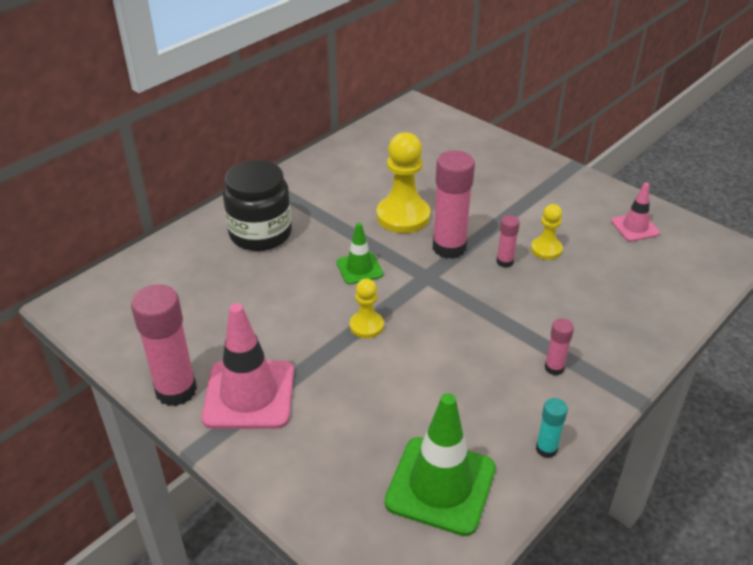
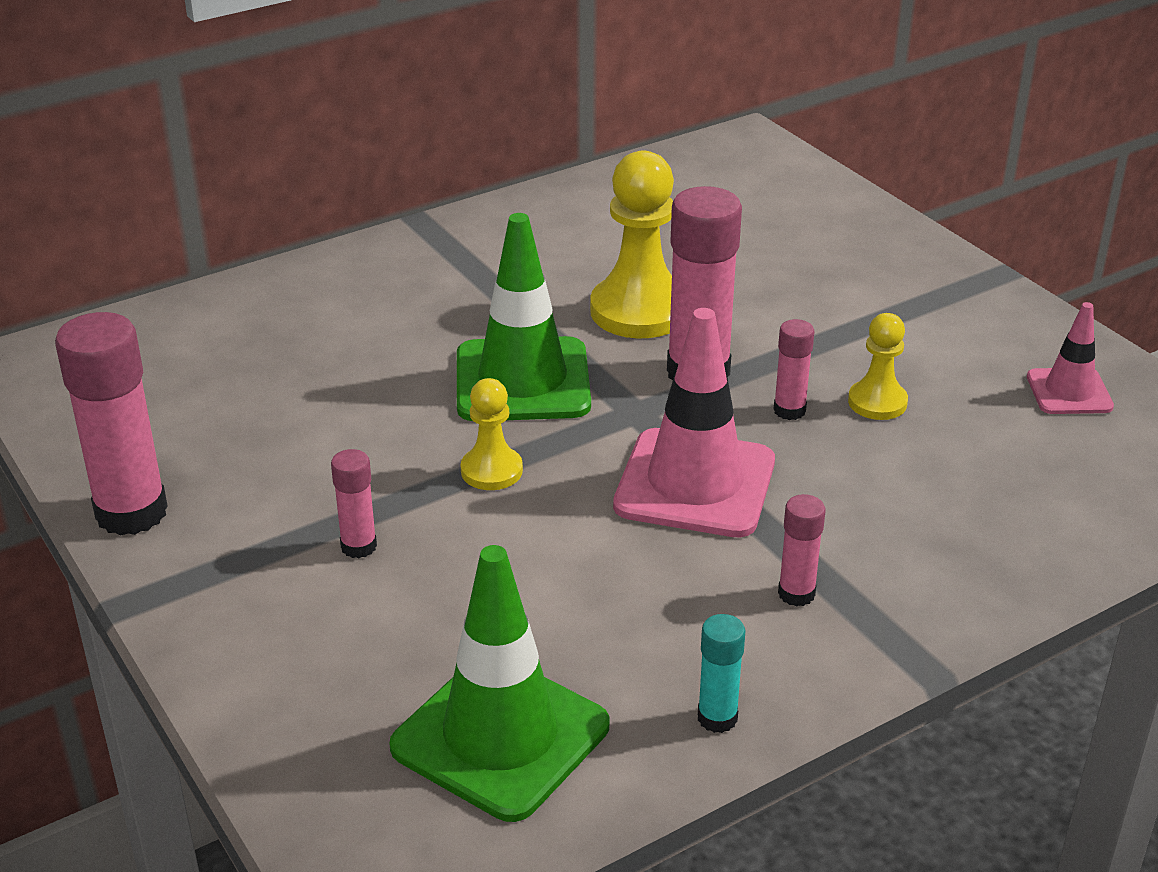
camera: 15 degrees right, 5 degrees down
pink traffic cone [202,303,294,429] -> pink traffic cone moved to [613,308,775,537]
black jar [223,160,292,251] -> none
green traffic cone [336,223,383,285] -> green traffic cone [457,213,591,421], size x1.82
none -> pink glue stick [331,449,377,558]

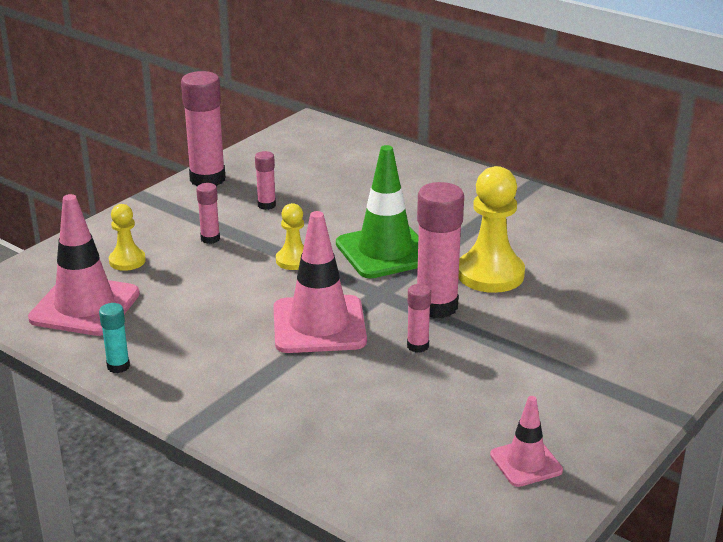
camera: 70 degrees right, 5 degrees down
green traffic cone [389,545,610,822] -> pink traffic cone [28,194,140,336]
pink glue stick [778,494,826,607] -> pink glue stick moved to [255,151,276,210]
yellow pawn [848,313,908,420] -> yellow pawn moved to [109,204,146,271]

